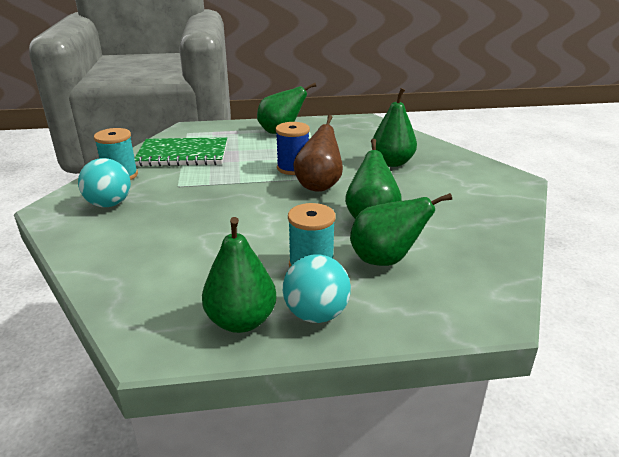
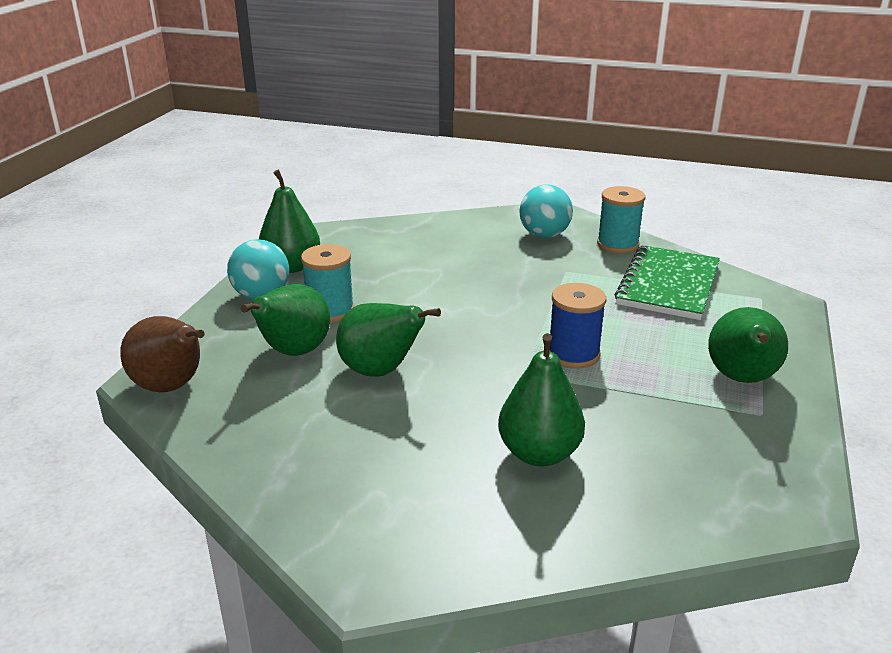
camera: 115 degrees right, 0 degrees up
brown pear [293,115,343,192] -> brown pear moved to [120,316,205,392]

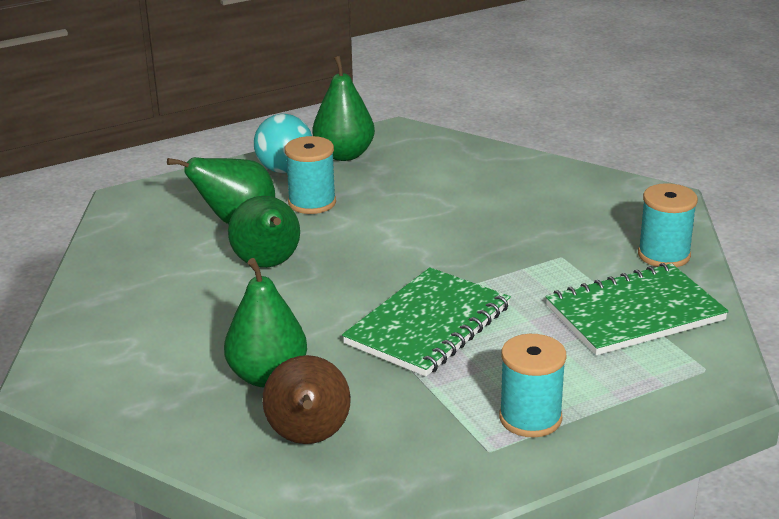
camera: 45 degrees right, 0 degrees up
brown pear [120,316,205,392] -> brown pear moved to [262,355,351,444]
turquoise ball [520,184,573,238] -> none
blue spool [550,283,606,368] -> green notebook [342,267,511,377]
green pear [708,307,788,383] -> turquoise spool [499,334,566,437]

